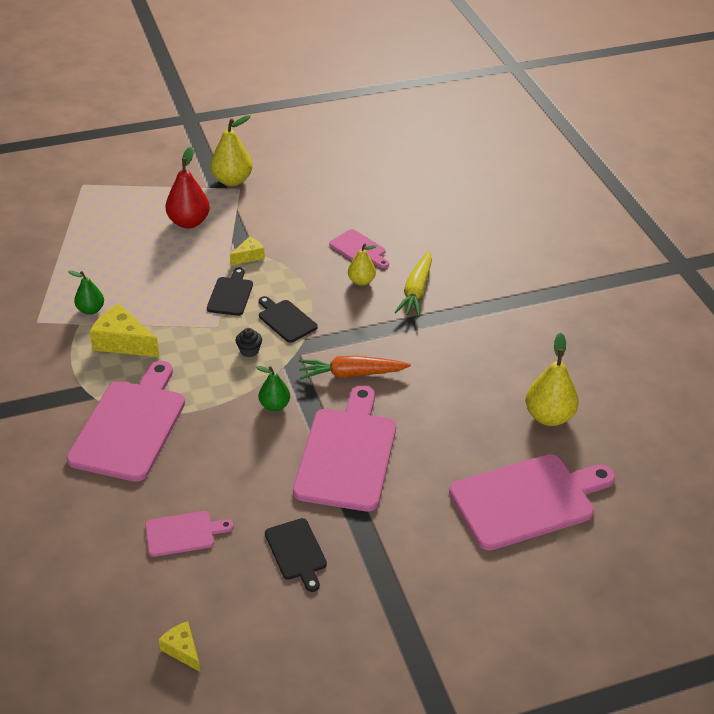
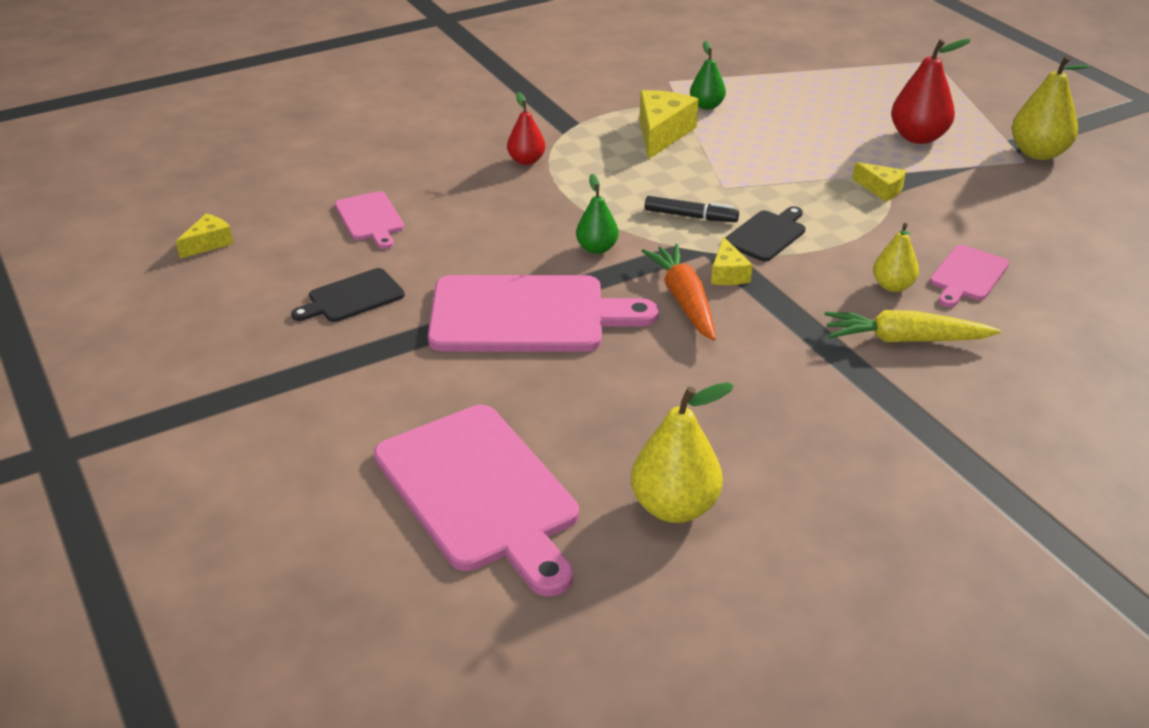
camera: 80 degrees right, 5 degrees down
pink cutting board [66,361,185,482] -> red pear [507,92,545,165]
black cutting board [207,268,253,316] -> none
black cupcake [236,328,262,357] -> black marker [645,196,739,222]
none -> yellow cheese [711,237,753,285]

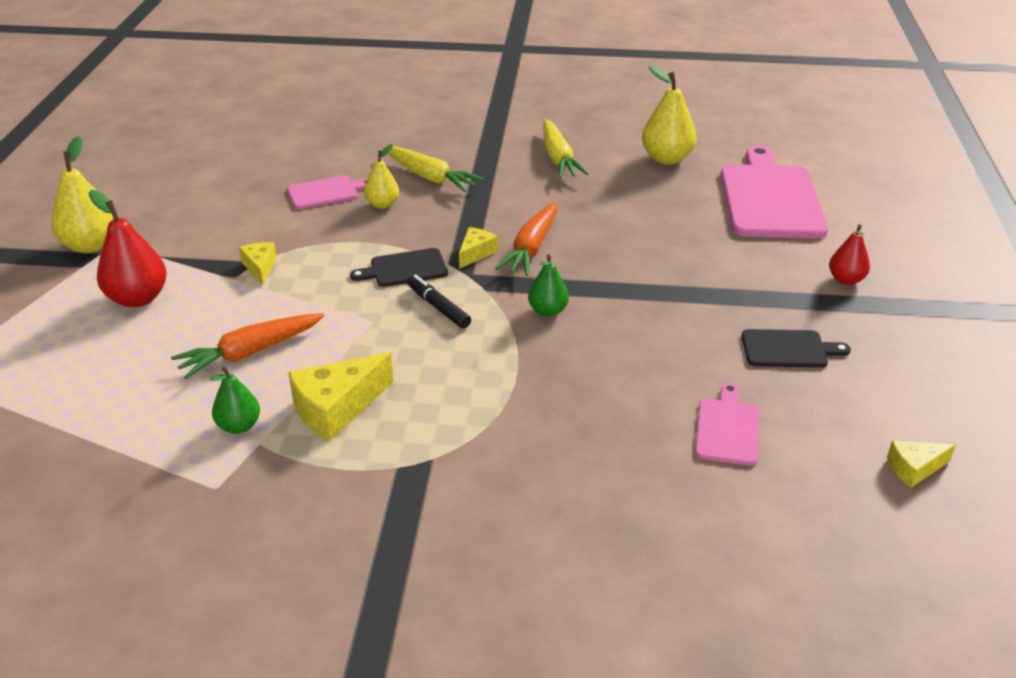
camera: 145 degrees left, 0 degrees up
pink cutting board [428,275,659,352] -> none
red pear [507,92,545,165] -> red pear moved to [829,224,870,285]
none -> orange carrot [171,313,325,379]
none -> yellow carrot [543,119,589,178]

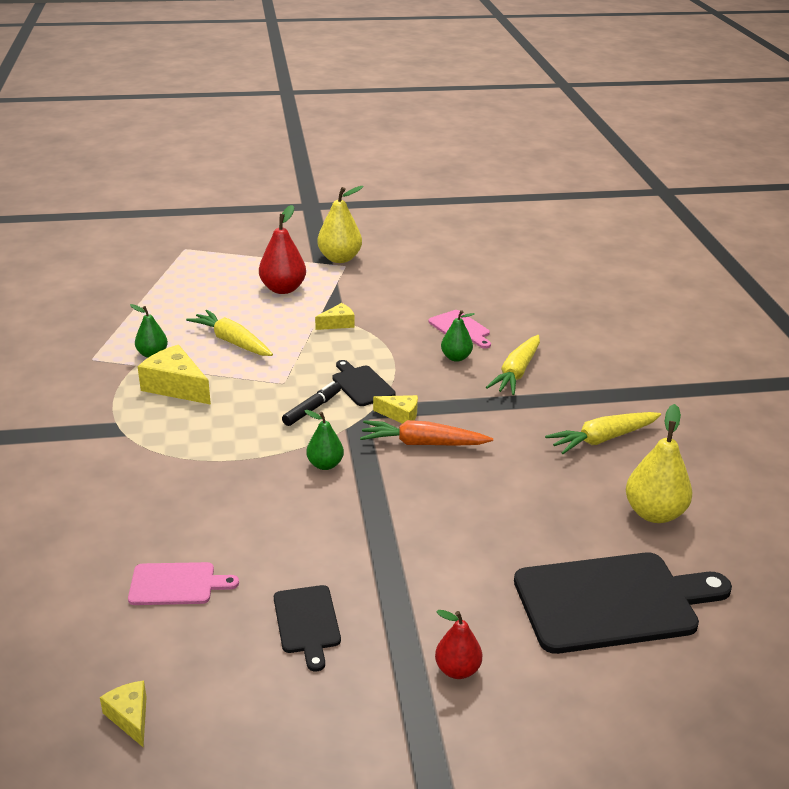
camera: 75 degrees right, 5 degrees down
orange carrot [171,313,325,379] -> yellow carrot [186,310,273,356]
yellow pear [364,144,399,209] -> green pear [441,310,475,362]
pink cutting board [721,145,828,238] -> black cutting board [514,552,732,654]

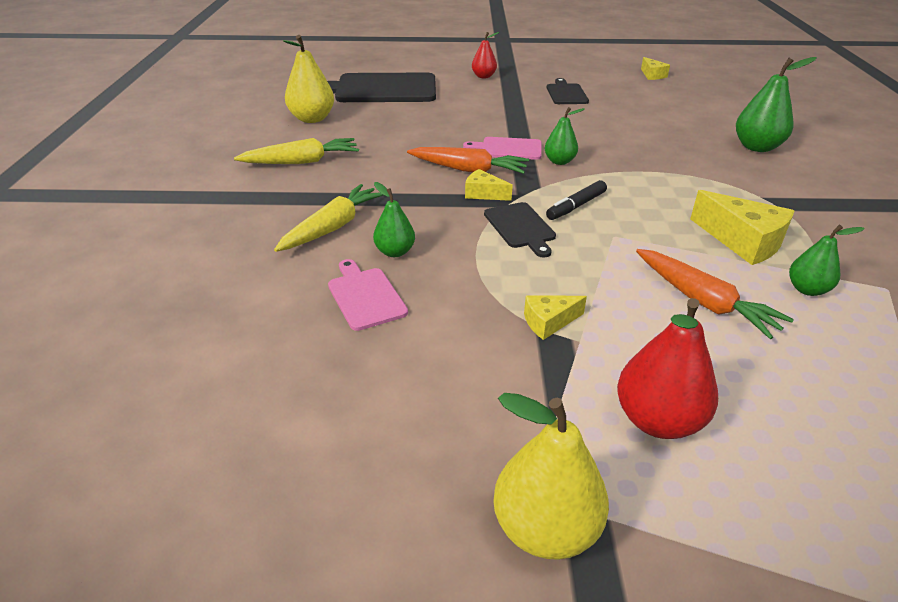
camera: 170 degrees left, 5 degrees up
pink cutting board [128,562,239,605] -> pink cutting board moved to [463,137,542,160]
yellow carrot [186,310,273,356] -> orange carrot [636,249,794,339]
none -> green pear [736,57,817,152]

